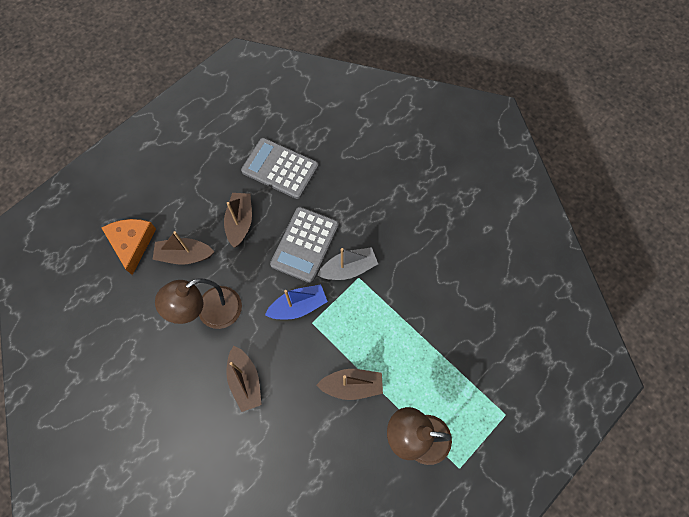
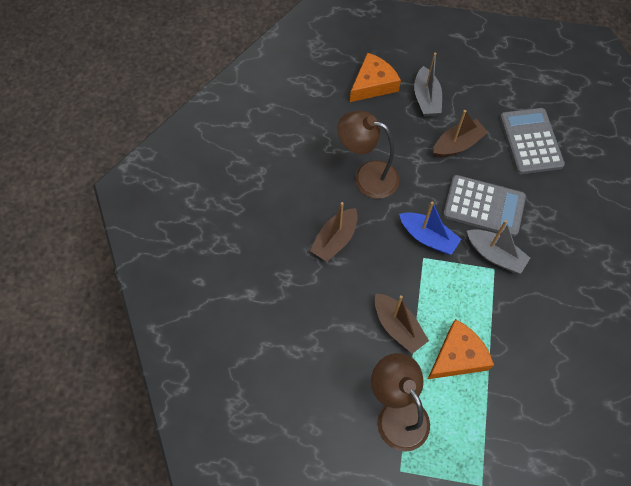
camera: 55 degrees right, 5 degrees down
brown boat [152,231,214,265] -> none
grey calculator [270,207,339,283] -> grey calculator turned 150 degrees counterclockwise [443,175,526,237]
none -> grey boat [414,52,442,116]
none -> orange cheese [428,319,494,379]

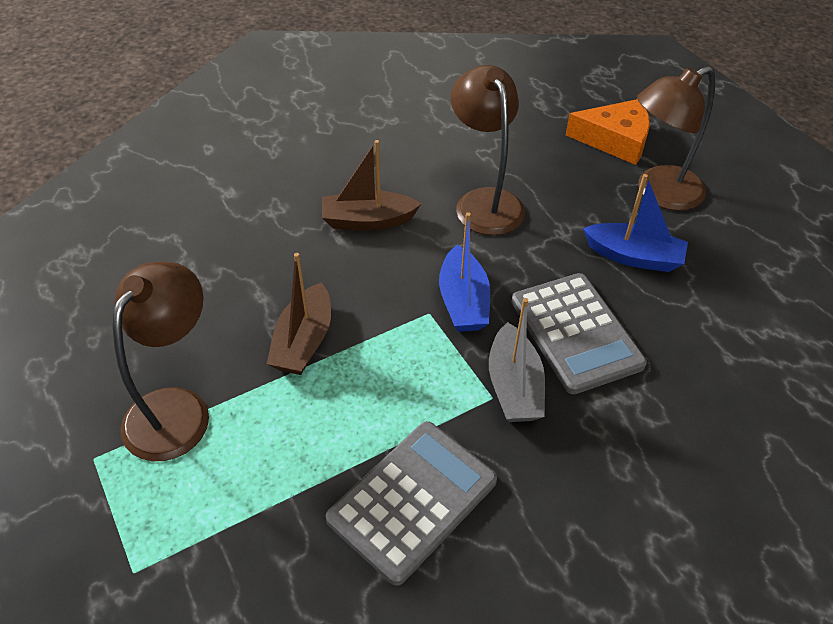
camera: 50 degrees right, 15 degrees down
grey boat [414,52,442,116] -> brown lamp [637,66,715,211]
orange cheese [428,319,494,379] -> none
brown boat [433,110,488,157] -> blue boat [583,174,688,272]
grey calculator [500,108,565,174] -> grey calculator moved to [326,421,497,586]

